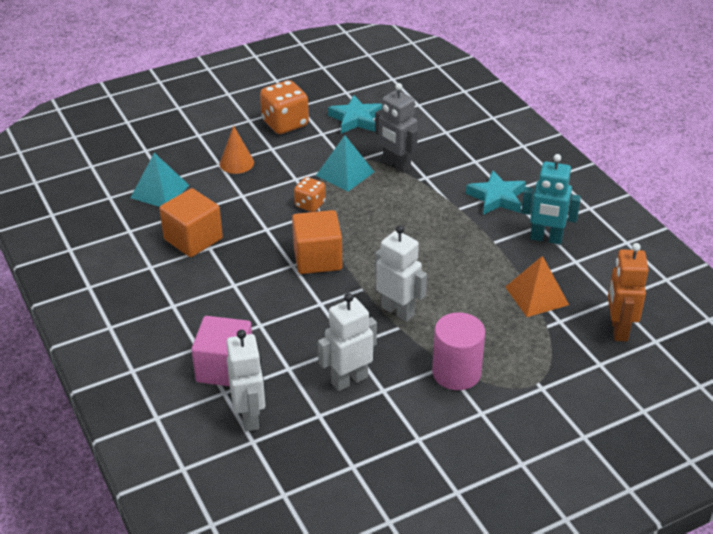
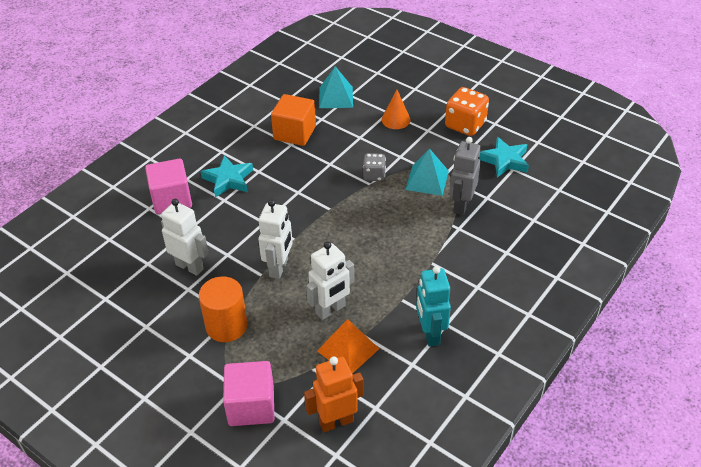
camera: 65 degrees right, 5 degrees up
white robot [226,330,265,432] -> white robot moved to [306,241,354,320]
orange cube [292,210,342,274] -> none
orange dice [294,177,326,212] -> grey dice [363,153,386,181]
pink cylinder [432,312,485,390] -> orange cylinder [199,277,248,342]
turquoise star [466,170,526,215] -> turquoise star moved to [201,155,253,197]
none -> pink cube [223,361,274,426]

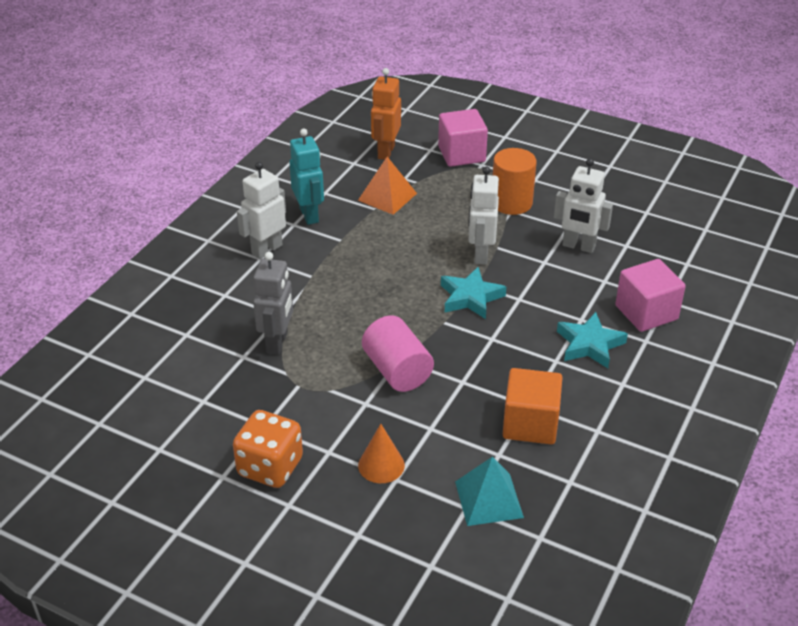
camera: 170 degrees right, 5 degrees down
orange robot [304,356,364,433] -> orange robot turned 135 degrees clockwise [371,68,401,160]
white robot [306,241,354,320] -> white robot moved to [237,162,286,259]
grey dice [363,153,386,181] -> pink cylinder [362,315,434,392]
turquoise pyramid [405,148,449,196] -> none
turquoise star [479,137,529,177] -> turquoise star moved to [441,267,506,319]

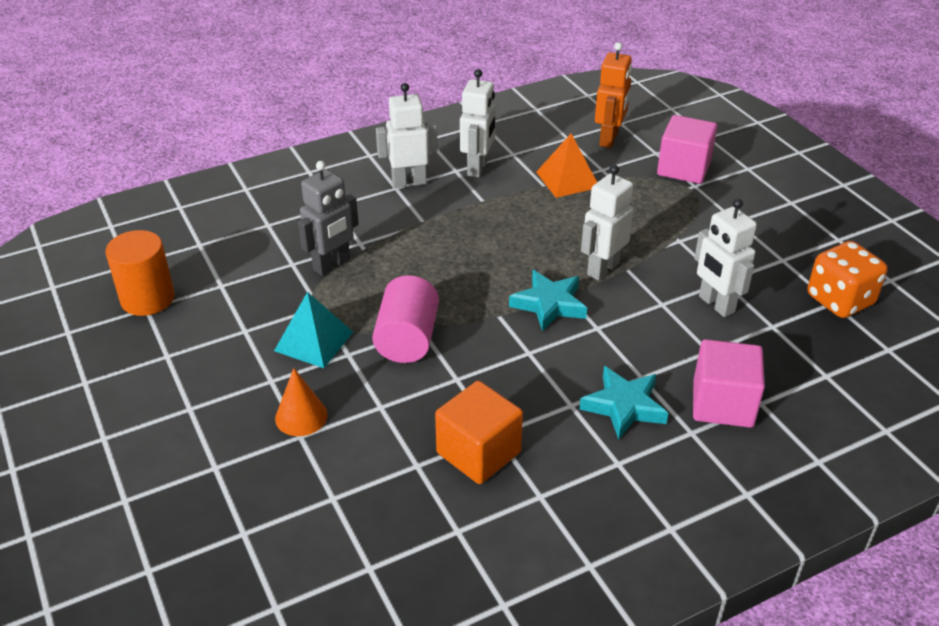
camera: 35 degrees right, 0 degrees up
orange dice [233,410,303,488] -> orange dice moved to [808,241,888,318]
turquoise robot [289,129,324,225] -> white robot [460,69,496,177]
orange robot [371,68,401,160] -> orange robot turned 150 degrees clockwise [595,42,632,148]
turquoise pyramid [455,457,524,526] -> turquoise pyramid moved to [274,292,353,368]
orange cylinder [493,148,537,215] -> orange cylinder moved to [105,230,175,316]

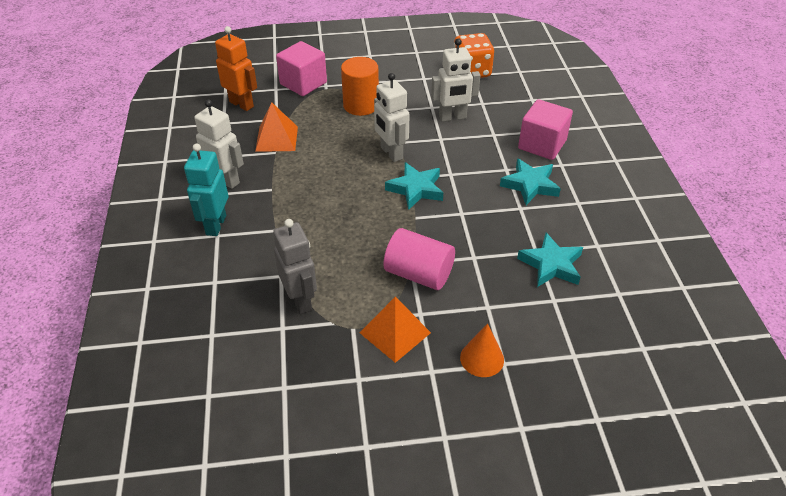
camera: 70 degrees left, 5 degrees up
orange cylinder [105,230,175,316] -> orange cylinder moved to [341,57,379,116]
turquoise pyramid [274,292,353,368] -> orange pyramid [360,296,431,363]
white robot [376,83,438,188] -> turquoise robot [184,143,228,236]
orange cube [435,380,523,484] -> turquoise star [517,233,583,287]

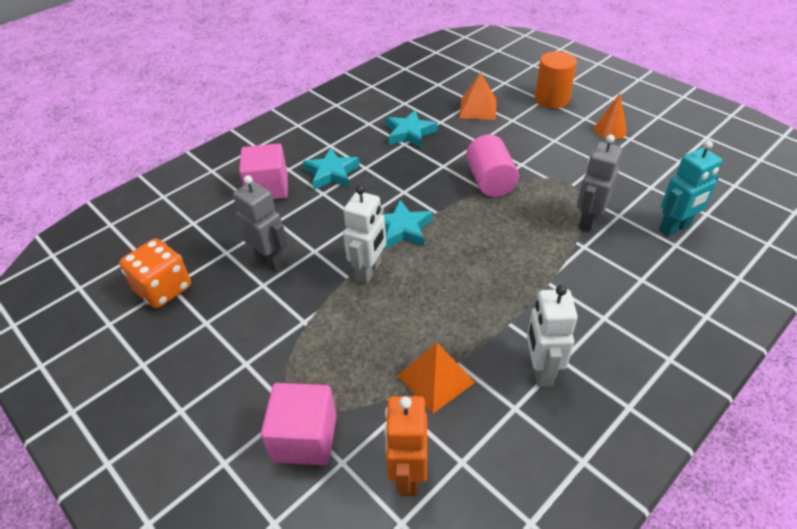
camera: 125 degrees left, 0 degrees up
turquoise robot [184,143,228,236] -> turquoise robot moved to [659,140,722,237]
orange cylinder [341,57,379,116] -> orange cylinder moved to [535,51,577,108]
orange pyramid [360,296,431,363] -> orange pyramid moved to [459,72,497,120]
white robot [431,38,480,122] -> grey robot [233,175,288,271]
orange cone [460,323,504,377] -> orange cone moved to [594,93,627,139]

